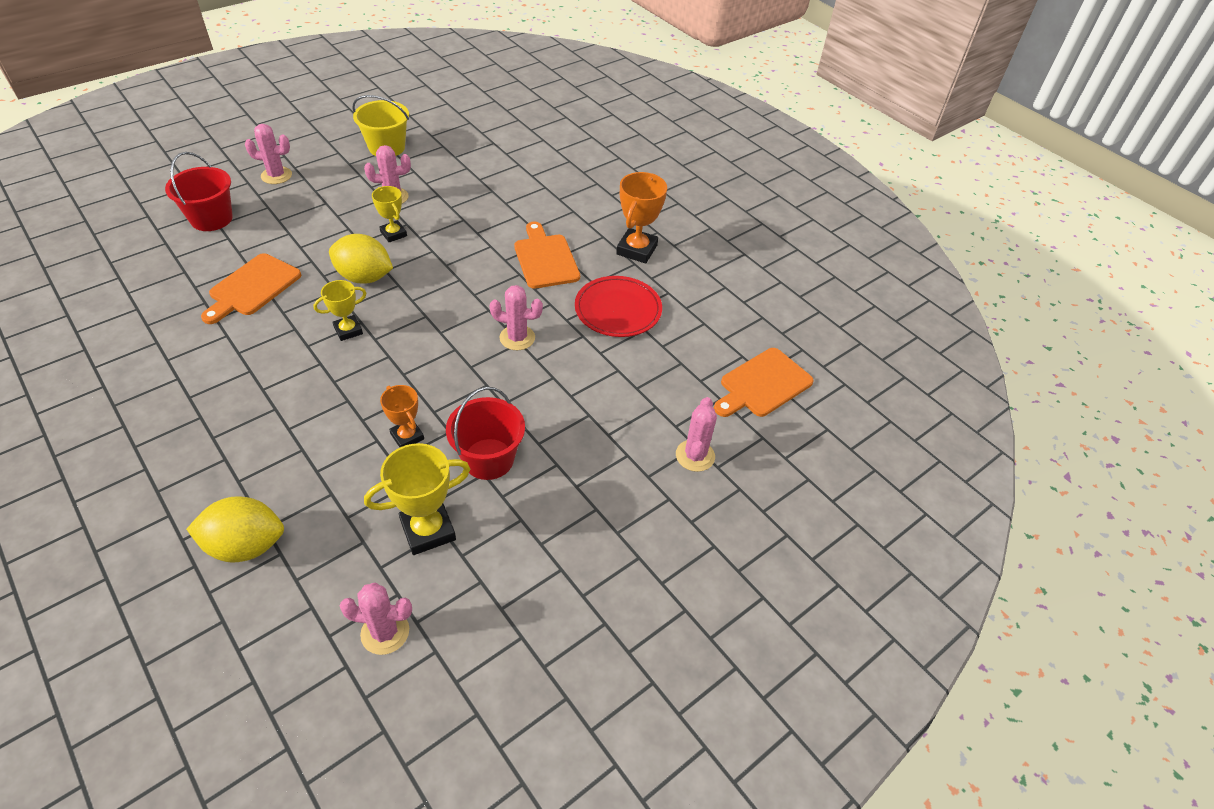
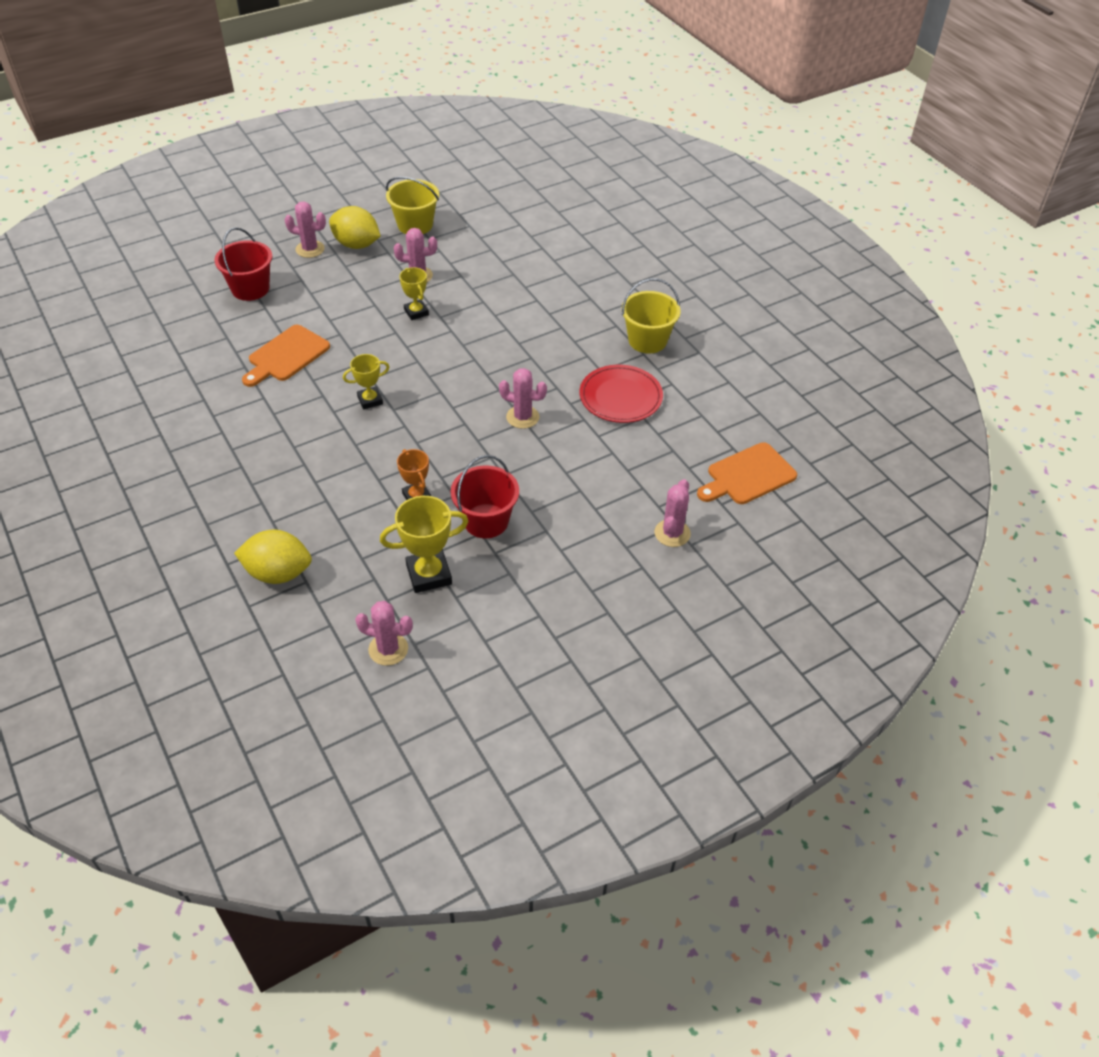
camera: 10 degrees right, 0 degrees up
yellow lemon [329,234,393,284] -> yellow lemon moved to [329,206,381,249]
orange cutting board [514,222,580,289] -> none
orange trophy [616,172,667,264] -> yellow bucket [622,278,681,353]

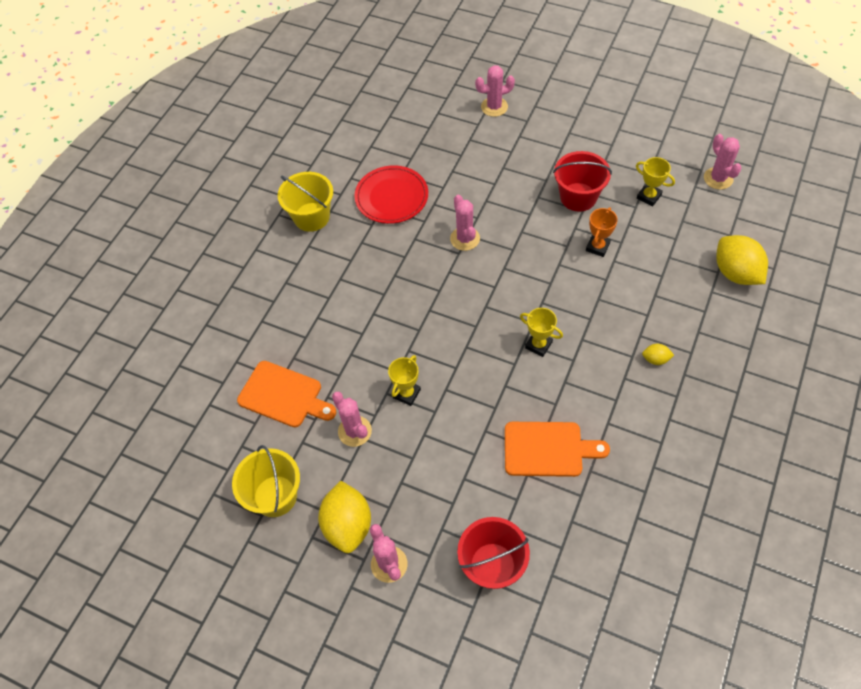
camera: 120 degrees left, 10 degrees up
yellow trophy [380,496,469,593] -> yellow trophy [636,157,675,206], size x0.62
orange cutting board [697,442,797,504] -> orange cutting board moved to [237,361,336,427]
none -> yellow lemon [642,344,674,365]

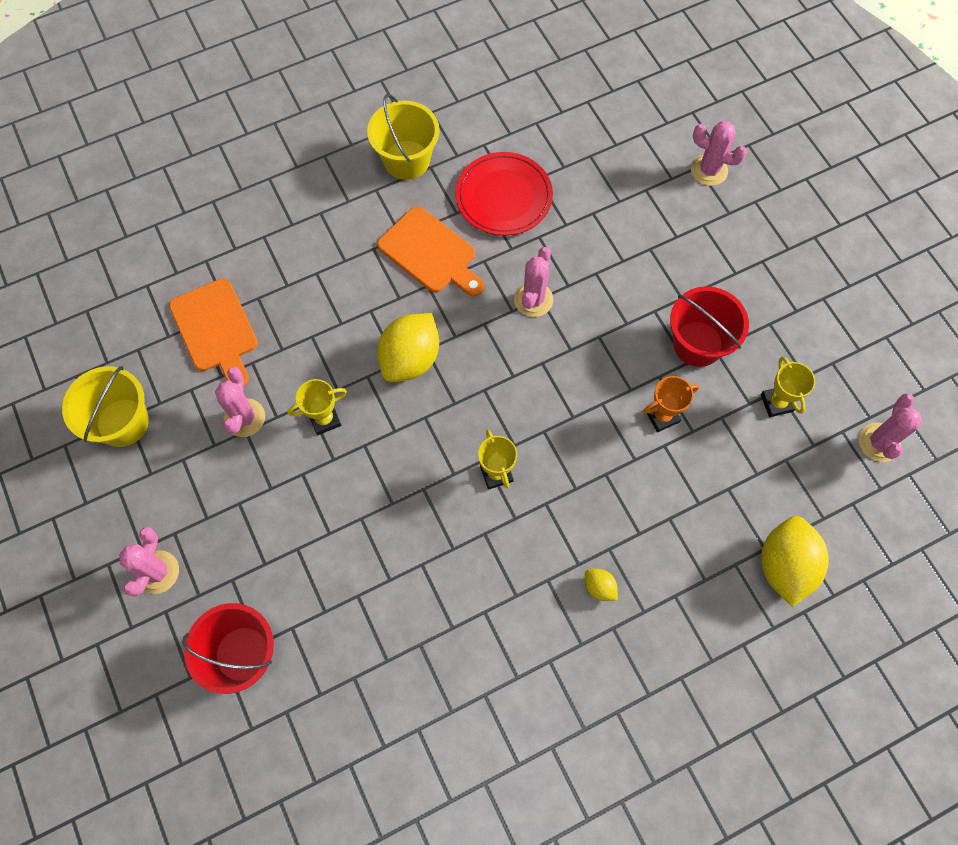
camera: 35 degrees right, 10 degrees up
yellow lemon [318,481,371,553] -> yellow lemon moved to [377,313,439,382]
orange cutting board [505,422,610,477] -> orange cutting board moved to [377,206,484,297]

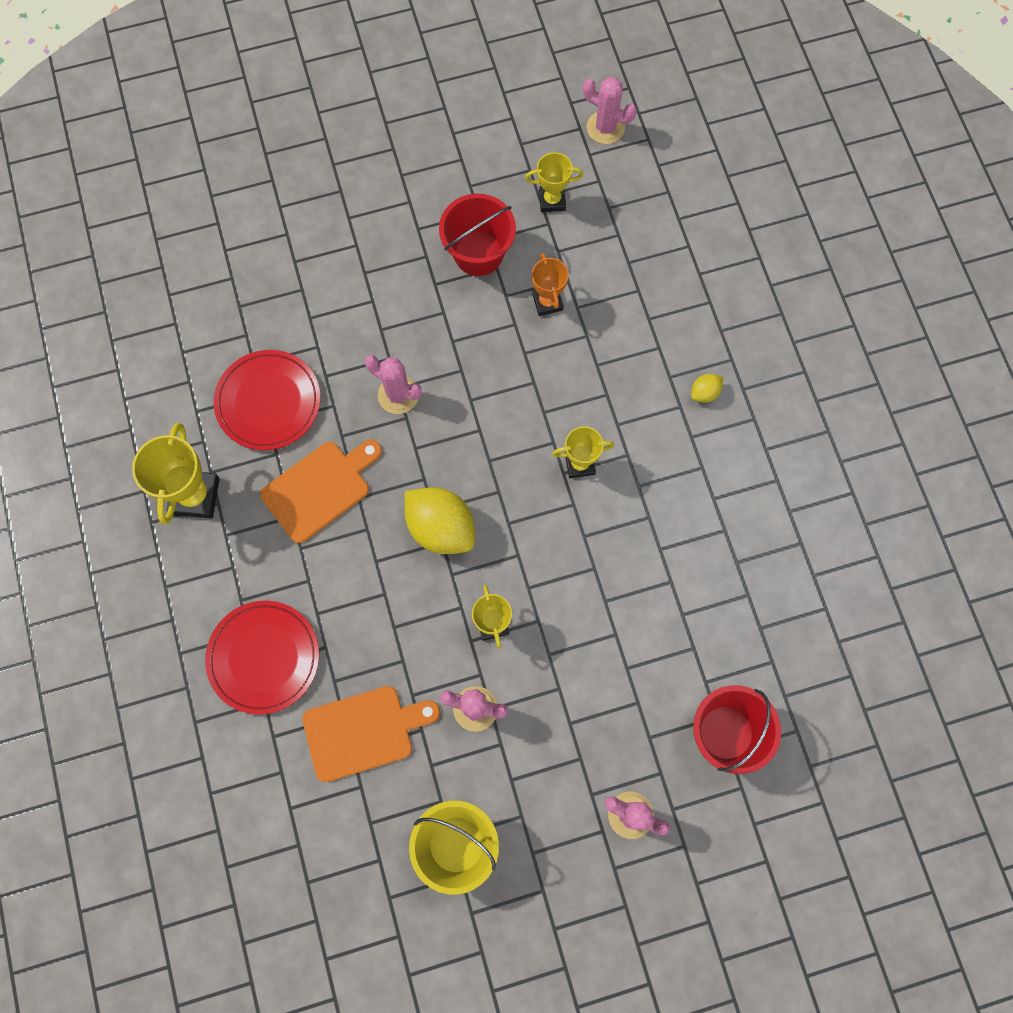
camera: 80 degrees left, 5 degrees up
yellow bucket [367,94,440,180] -> yellow trophy [132,423,220,525]
pink cactus [691,121,747,186] -> none
yellow lemon [761,516,829,607] -> none
none -> red plate [205,601,319,714]

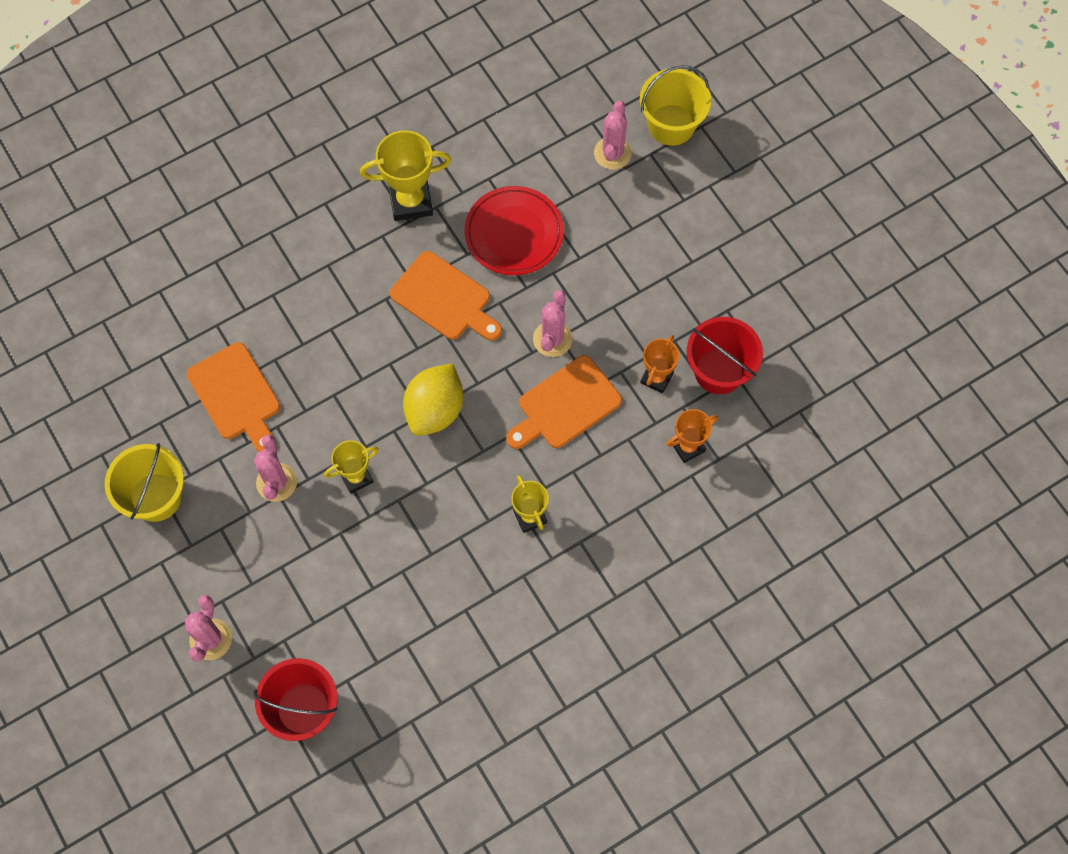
camera: 75 degrees right, 5 degrees down
red plate [205,601,319,714] -> none
yellow trophy [525,152,583,212] -> none
pink cactus [583,77,637,144] -> pink cactus moved to [594,101,632,170]
yellow lemon [691,374,723,403] -> none
none -> orange cutting board [506,355,622,449]
none -> yellow bucket [640,65,711,146]
none -> orange trophy [640,335,679,394]

